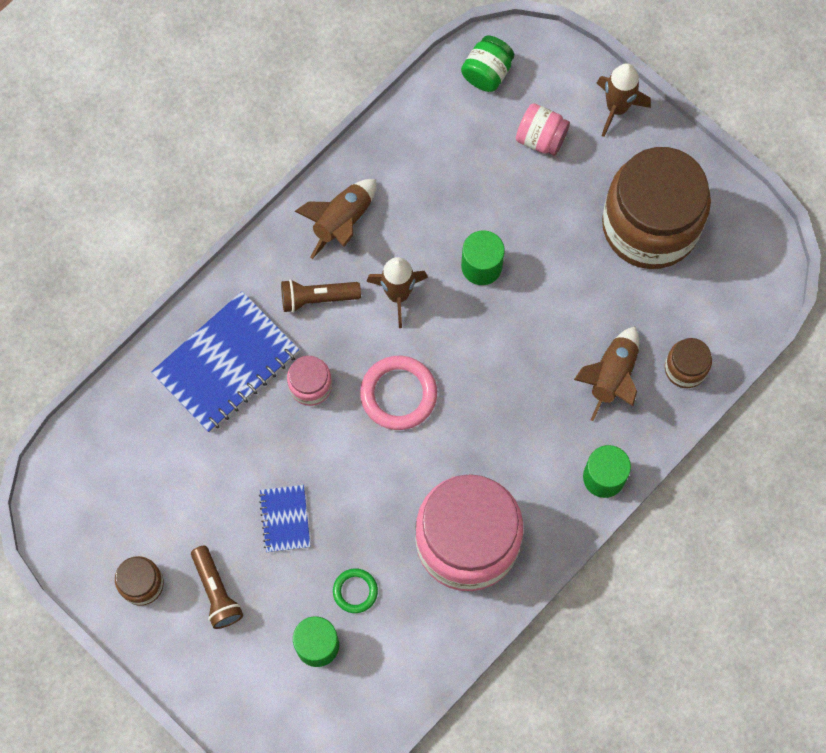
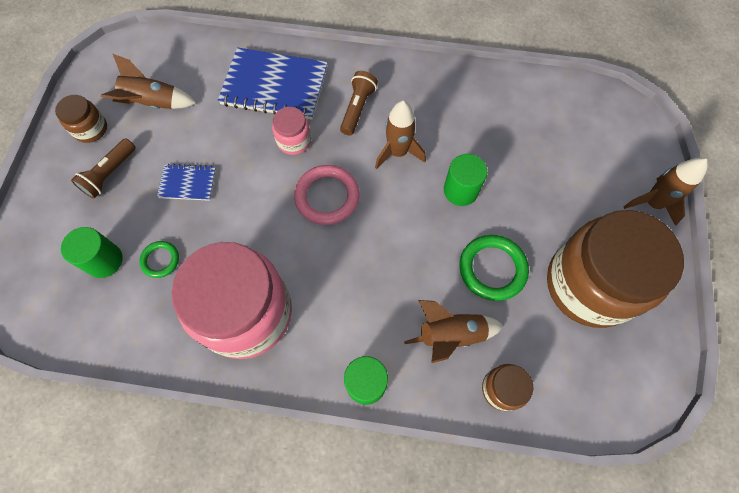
camera: 55 degrees right, 5 degrees down
blue notebook [259,485,311,553] -> blue notebook turned 45 degrees clockwise [157,164,216,201]
brown flashlight [281,279,361,313] -> brown flashlight turned 60 degrees clockwise [340,71,378,136]
brown rocket [294,179,376,259] -> brown rocket moved to [101,53,197,109]
green jar [461,35,514,92] -> none
pink jar [516,103,570,155] -> none
none -> green ring [459,235,529,301]

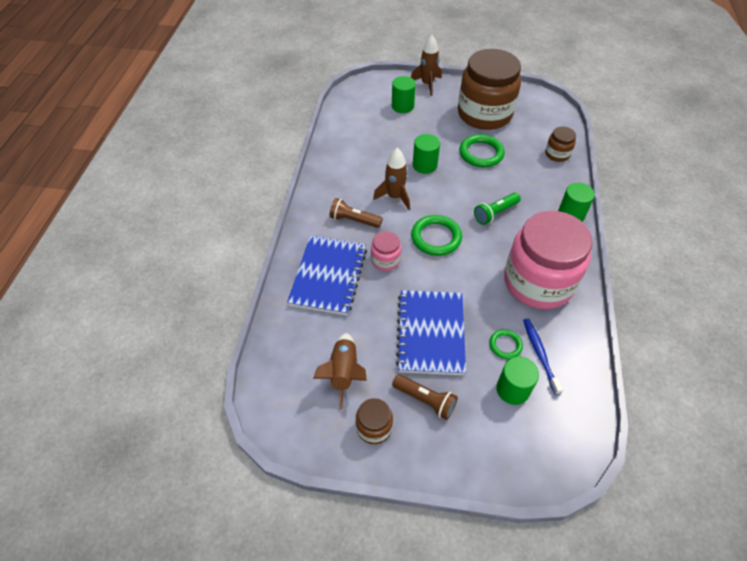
camera: 90 degrees left, 15 degrees down
blue notebook [157,164,216,201] -> blue notebook [396,290,466,375], size x1.97
pink ring [294,165,360,225] -> green ring [411,215,462,256]
brown rocket [404,300,504,363] -> none
none -> green cylinder [392,76,416,113]
none -> green flashlight [474,193,521,225]
none -> blue toothbrush [523,318,563,395]

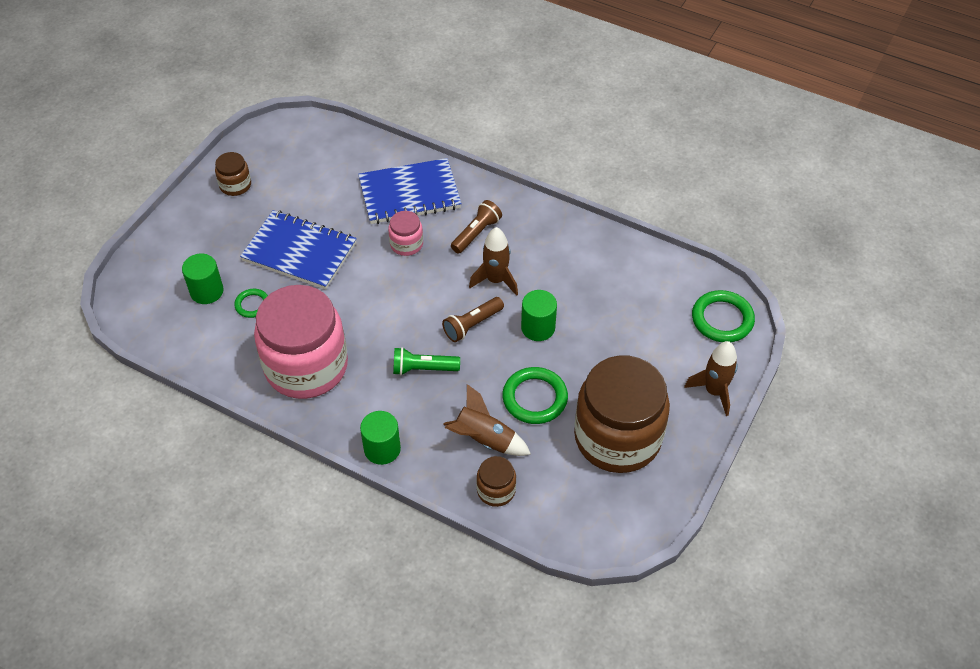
camera: 110 degrees right, 0 degrees up
blue notebook [287,236,367,315] -> blue notebook turned 45 degrees counterclockwise [358,158,462,224]
brown rocket [313,333,367,410] -> brown rocket moved to [443,384,531,456]
green cylinder [392,76,416,113] -> none
brown flashlight [392,374,458,420] -> brown flashlight moved to [442,297,504,342]
green ring [411,215,462,256] -> green ring moved to [692,290,755,342]
green flashlight [474,193,521,225] -> green flashlight turned 75 degrees counterclockwise [393,347,460,375]
blue toothbrush [523,318,563,395] -> none

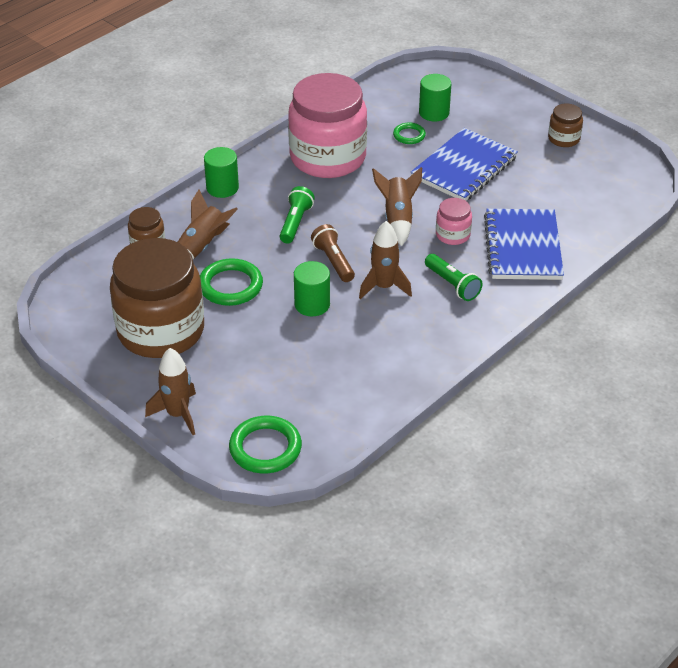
camera: 105 degrees right, 10 degrees down
brown flashlight [451,200,502,254] -> green flashlight [425,254,482,301]
none -> brown rocket [372,167,422,246]

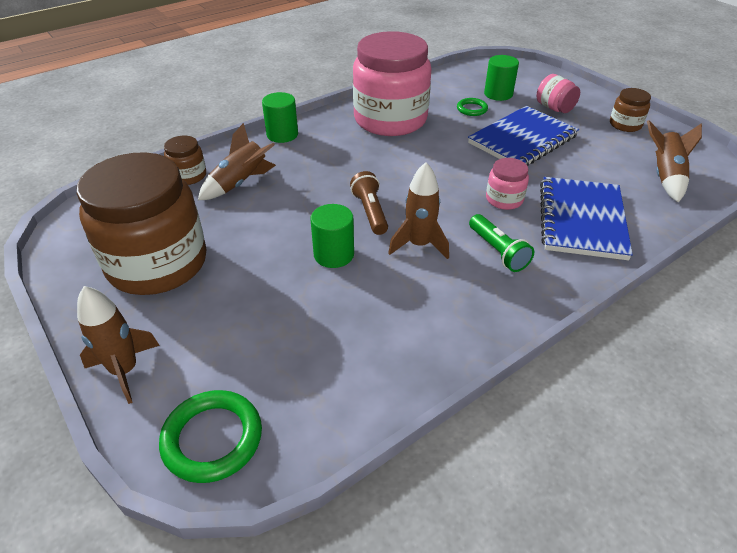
camera: 10 degrees right, 0 degrees up
green ring [200,258,263,306] -> none
green flashlight [280,186,315,244] -> none
brown rocket [372,167,422,246] -> brown rocket moved to [647,120,702,202]
none -> pink jar [537,74,580,113]

